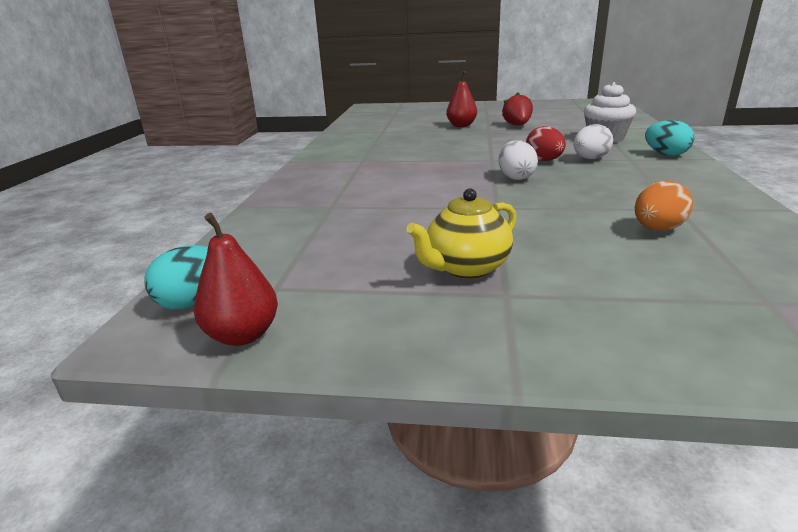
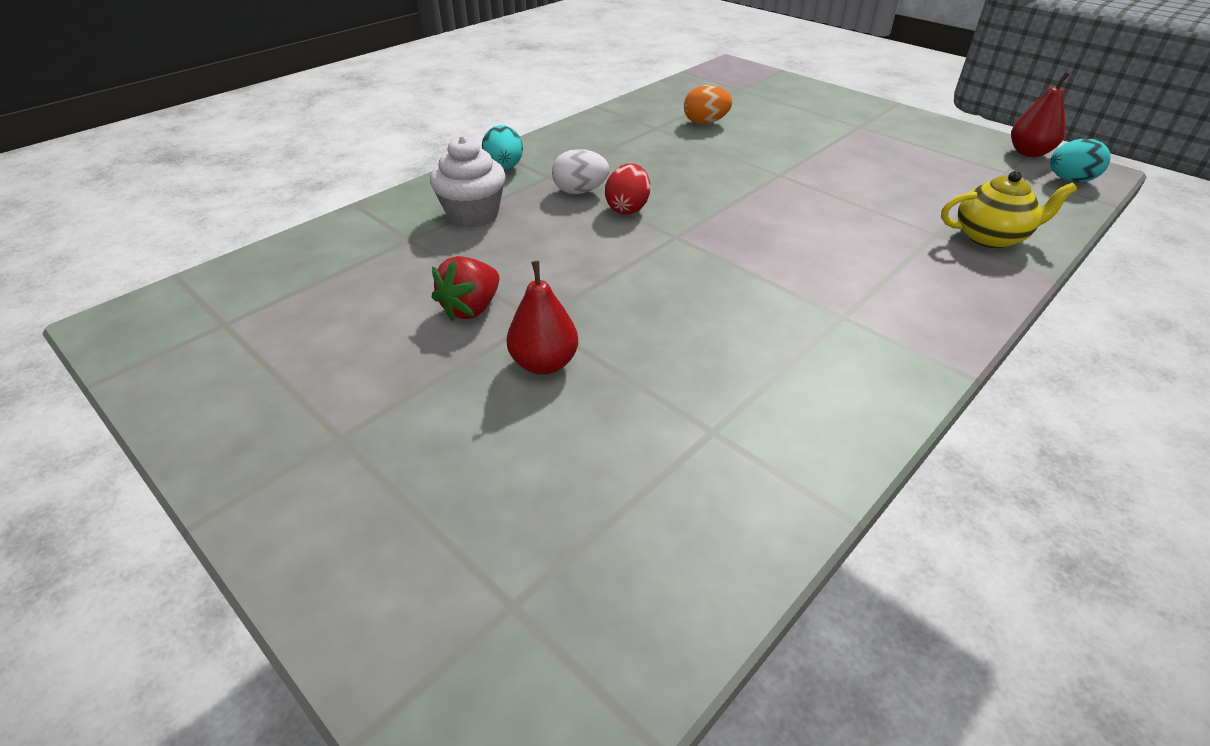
camera: 145 degrees left, 15 degrees up
yellow teapot [406,188,517,279] -> yellow teapot moved to [941,171,1077,249]
white egg [499,140,538,180] -> none

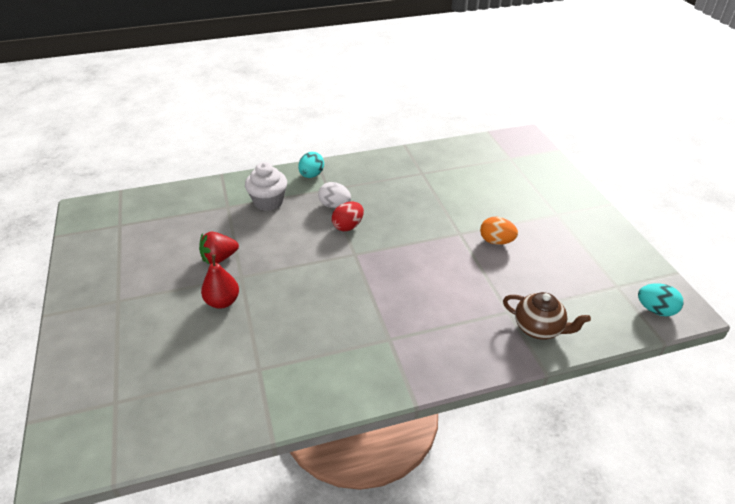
camera: 30 degrees right, 0 degrees up
orange egg [684,85,732,124] -> orange egg moved to [480,217,518,245]
yellow teapot [941,171,1077,249] -> brown teapot [503,292,591,340]
red pear [1011,72,1070,157] -> none

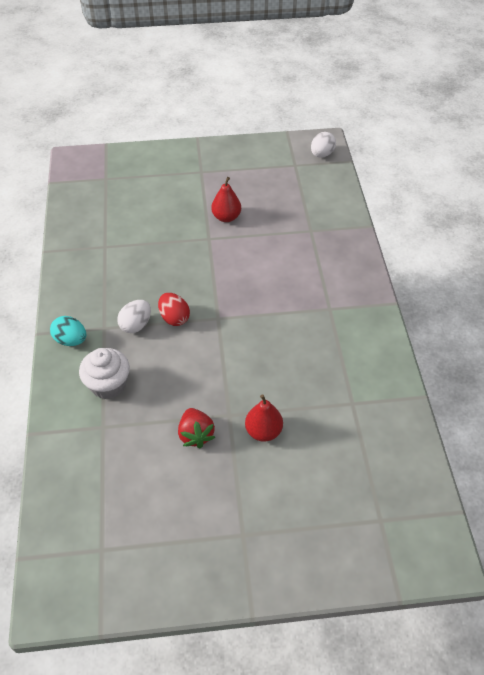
camera: 80 degrees left, 10 degrees up
orange egg [480,217,518,245] -> red pear [211,177,241,222]
brown teapot [503,292,591,340] -> none
turquoise egg [638,283,683,317] -> white egg [311,132,336,158]

